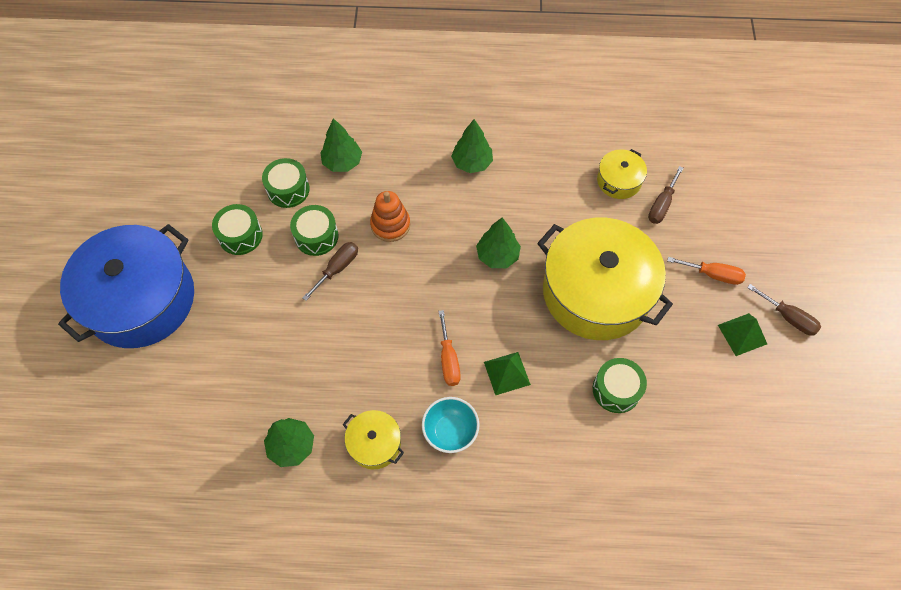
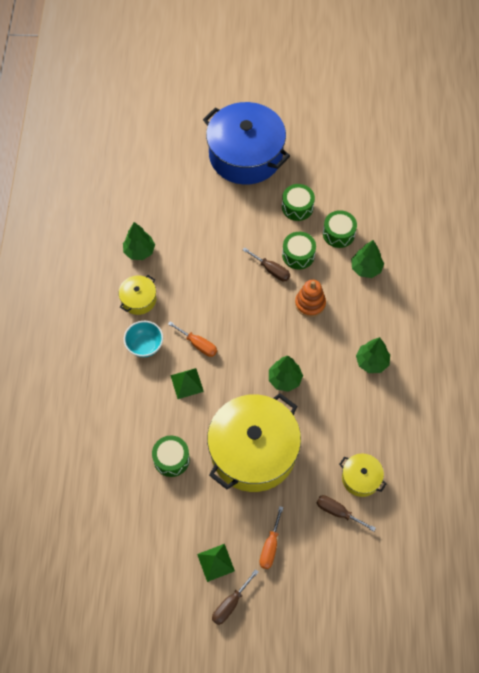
camera: 90 degrees right, 0 degrees up
orange screwdriver [438,310,461,386] -> orange screwdriver turned 135 degrees counterclockwise [168,321,217,357]

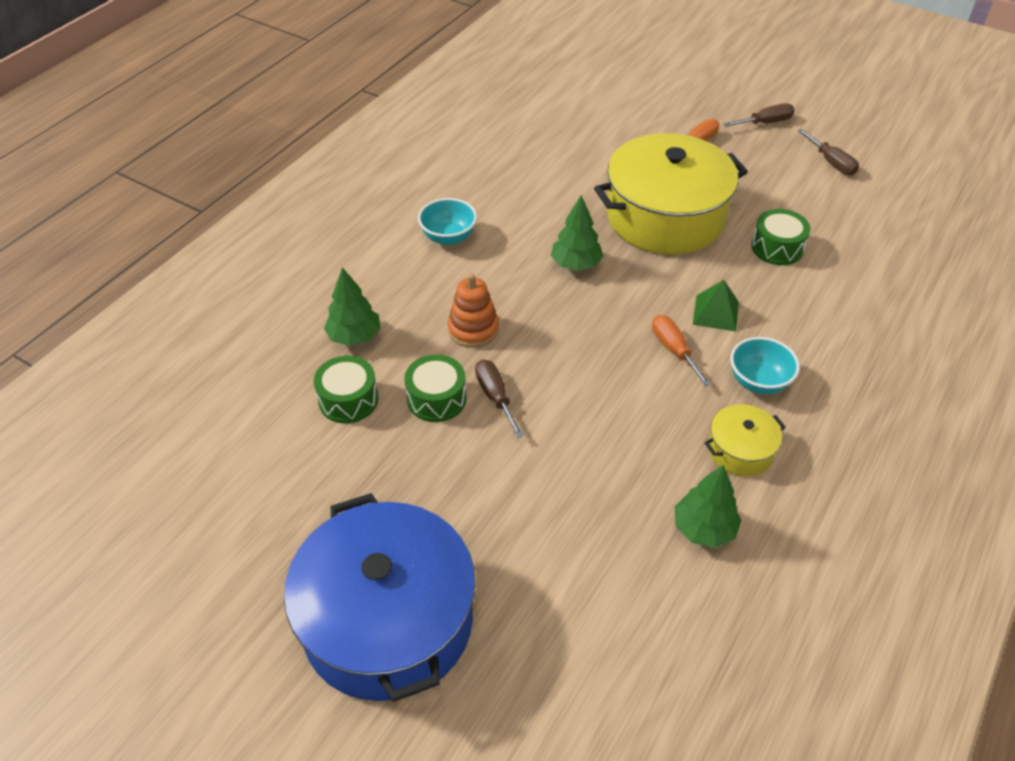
camera: 150 degrees left, 15 degrees down
green pyramid [197,544,235,582] -> none
green drum [282,184,315,221] -> none
brown screwdriver [317,495,376,531] -> brown screwdriver moved to [797,129,859,175]
yellow pot [339,453,387,497] -> none
green tree [356,337,390,373] -> turquoise bowl [418,198,477,245]

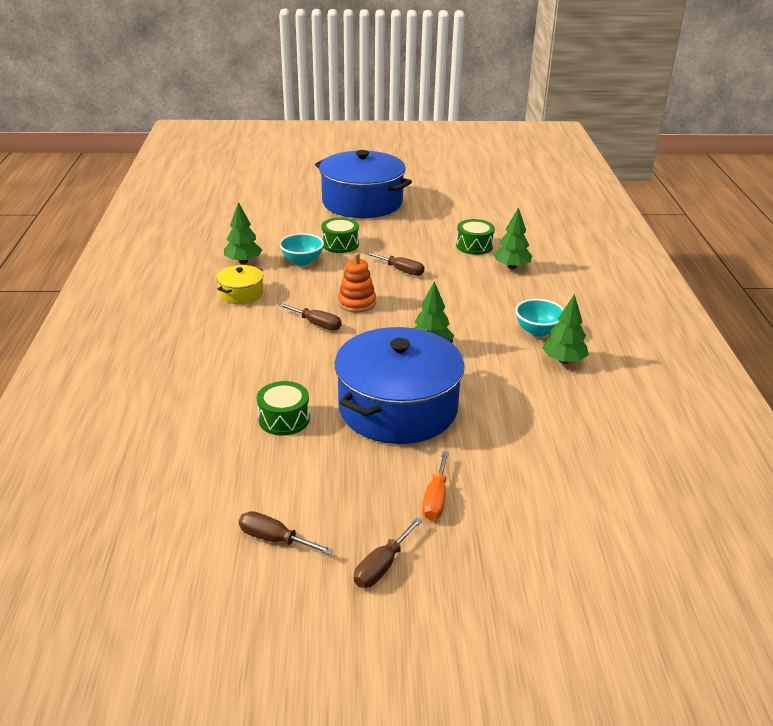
camera: 145 degrees right, 15 degrees down
green drum [404,354,467,422] -> green drum moved to [321,217,359,253]
orange stacking toy [448,273,499,348] -> orange stacking toy moved to [338,253,376,312]
yellow pot [594,133,748,255] -> blue pot [335,327,465,444]
orange screwdriver [652,315,711,386] -> brown screwdriver [278,303,341,331]
green pyramid [693,280,739,332] -> none
turquoise bowl [730,337,800,394] -> turquoise bowl moved to [279,233,324,266]
none -> green tree [542,294,589,364]

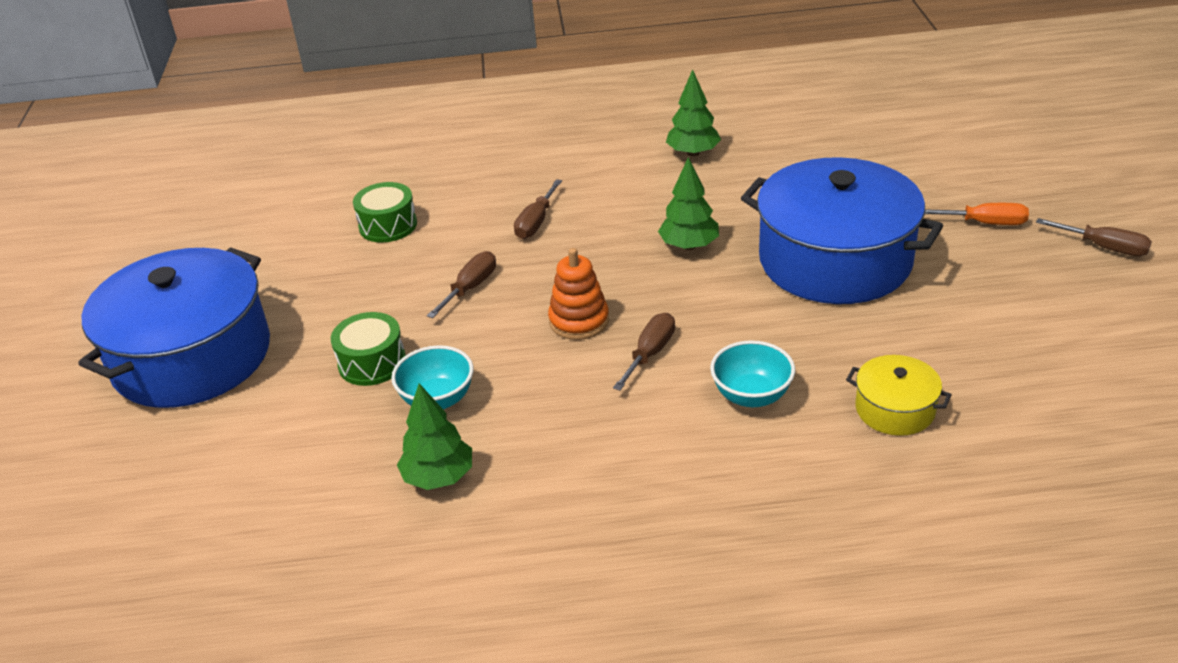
camera: 90 degrees left, 5 degrees up
yellow pot [217,265,263,304] -> yellow pot moved to [846,355,952,436]
brown screwdriver [239,511,334,555] -> brown screwdriver moved to [514,179,562,239]
green drum [257,381,310,436] -> none
green tree [494,207,532,269] -> none
turquoise bowl [515,299,564,337] -> turquoise bowl moved to [710,340,795,407]

